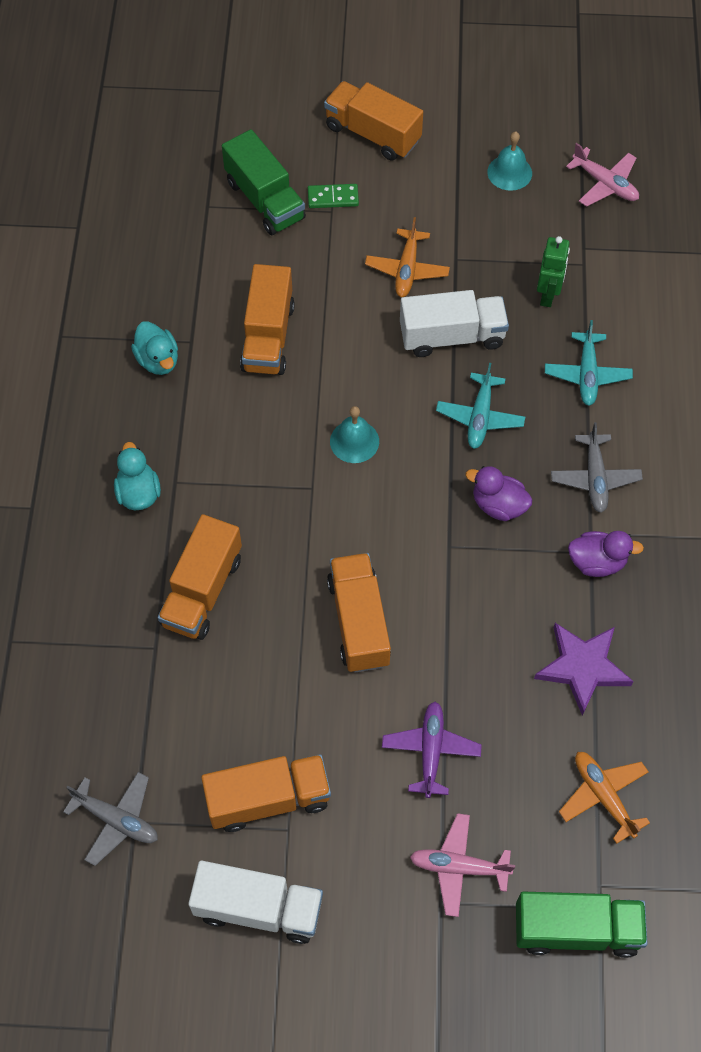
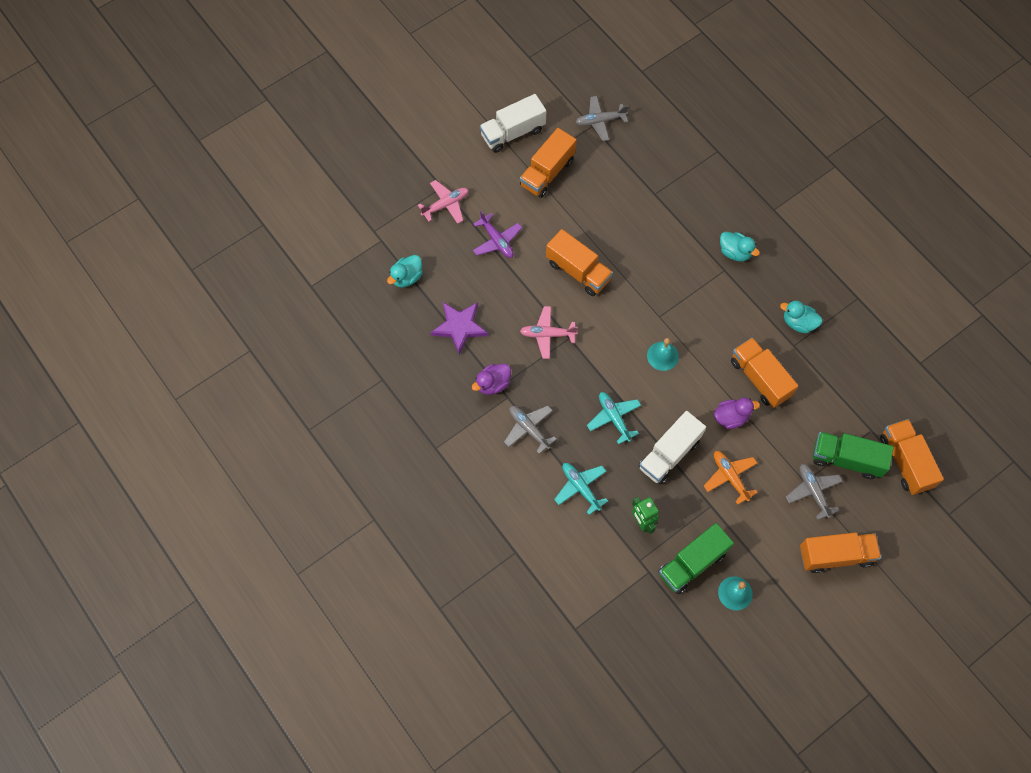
camera: 140 degrees right, 5 degrees up
orange truck [158,514,242,640] -> orange truck moved to [880,419,944,495]
green domino [308,184,359,208] -> grey plane [786,464,843,520]
purple duck [465,466,532,521] -> purple duck moved to [714,398,760,429]
green truck [516,891,648,958] -> green truck moved to [659,523,734,594]
orange plane [559,752,650,844] -> turquoise duck [387,255,422,288]
pink plane [566,143,639,207] -> pink plane moved to [520,306,578,359]

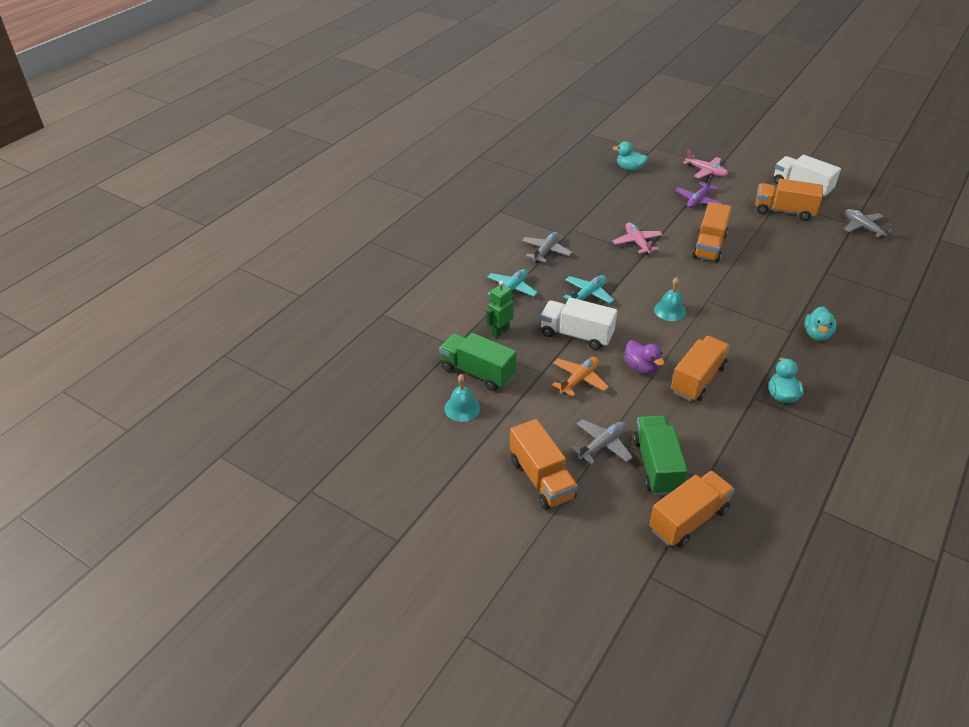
camera: 70 degrees right, 25 degrees down
purple star [431,302,488,354] -> none
purple duck [472,364,511,395] -> none

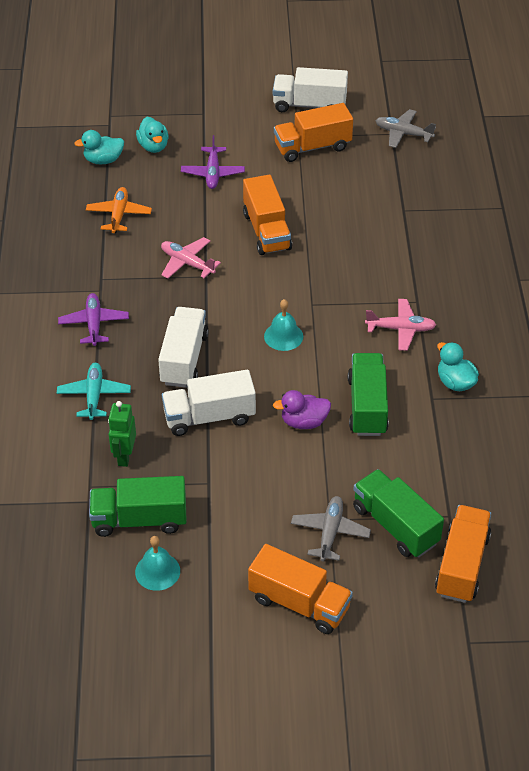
camera: 35 degrees left, 5 degrees up
grey plane [522,232,572,263] -> purple plane [58,293,129,346]
orange plane [552,357,609,397] -> orange plane moved to [86,187,152,233]
turquoise plane [564,275,614,304] -> white truck [158,307,209,388]
purple duck [625,340,664,375] -> purple duck turned 150 degrees clockwise [273,390,331,429]
orange truck [671,336,730,401] -> green truck [348,353,389,436]
pink plane [683,149,728,178] -> pink plane moved to [365,299,436,351]
turquoise duck [805,306,837,341] -> turquoise duck moved to [136,117,168,153]

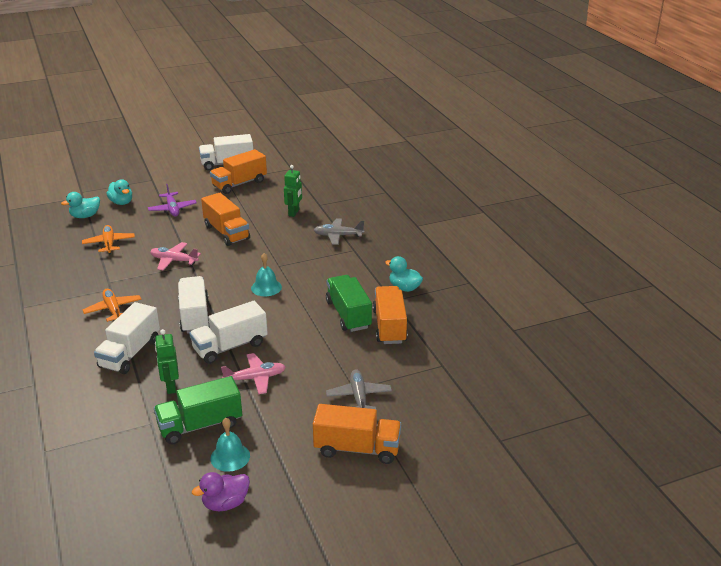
camera: 20 degrees left, 15 degrees down
turquoise plane [57,363,131,420] -> white truck [94,302,160,374]
purple plane [58,293,129,346] -> orange plane [83,289,142,322]
purple duck [273,390,331,429] -> purple duck moved to [192,472,250,511]
green truck [353,469,444,558] -> none
pink plane [365,299,436,351] -> pink plane moved to [221,353,285,394]
grey plane [375,109,436,148] -> grey plane moved to [314,218,364,245]
orange truck [435,505,491,603] -> orange truck moved to [372,286,408,344]
none -> green robot [284,165,302,217]

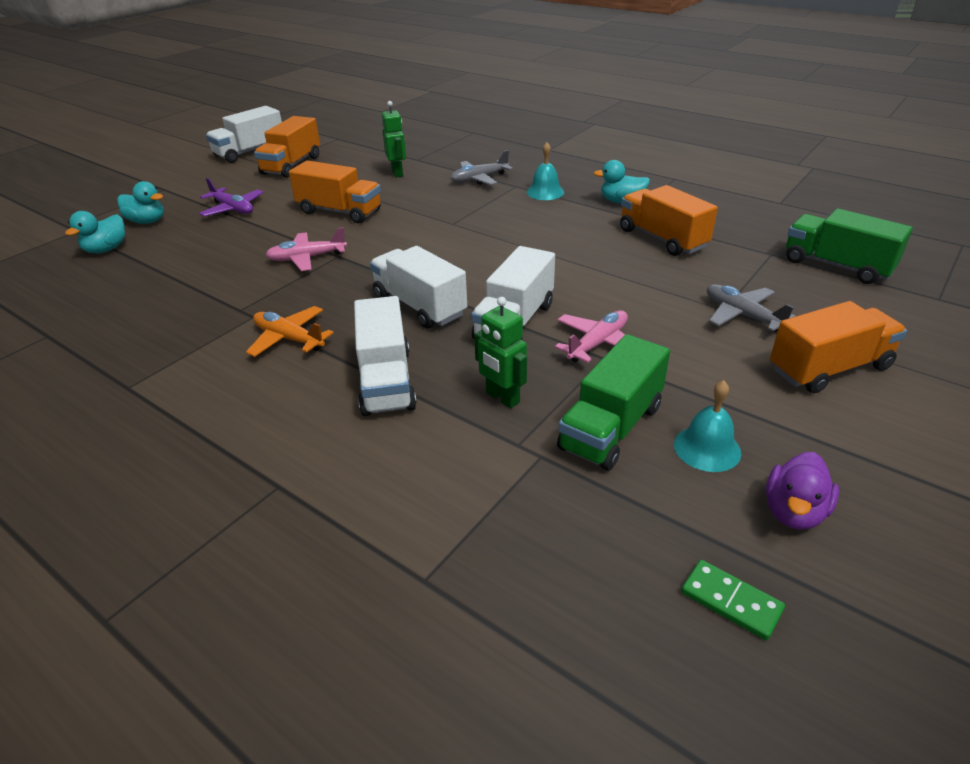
camera: 30 degrees left, 5 degrees up
orange plane [82,225,135,254] -> none
turquoise bell [251,253,282,296] -> turquoise bell moved to [526,142,564,200]
green truck [326,275,372,332] -> green truck moved to [786,208,913,284]
none -> green domino [681,560,785,640]

